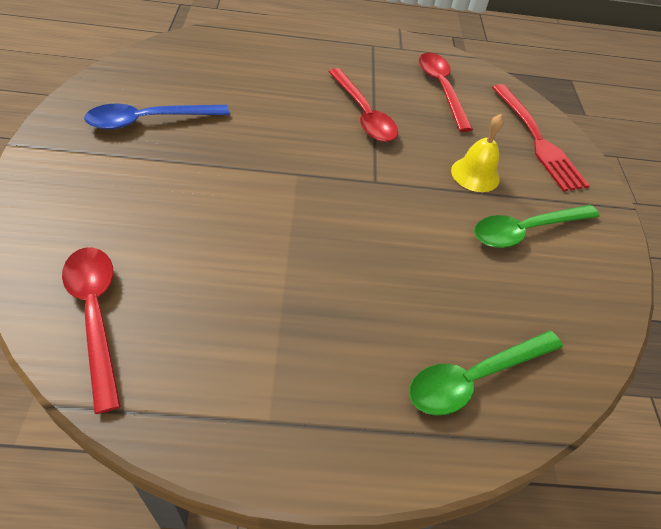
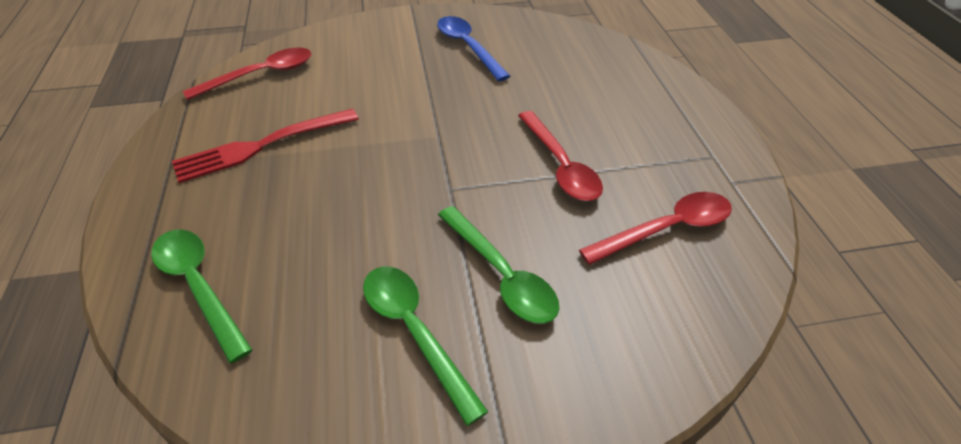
camera: 85 degrees right, 5 degrees down
red spoon [328,68,398,142] -> red spoon turned 75 degrees counterclockwise [518,111,603,201]
yellow bell [451,114,504,192] -> green spoon [438,206,559,324]
red fork [492,84,590,191] -> red fork moved to [172,109,359,183]

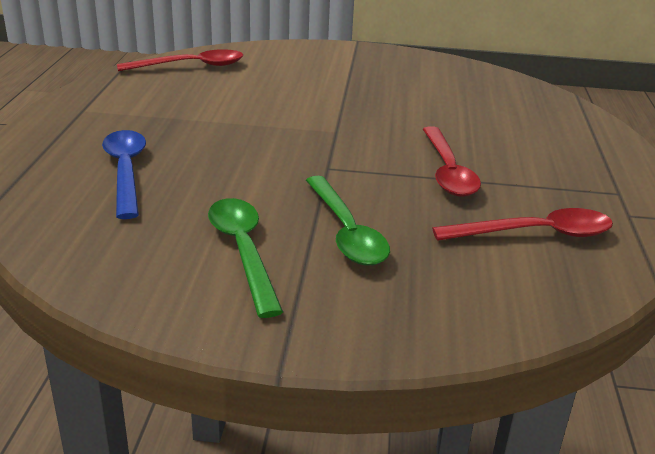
camera: 15 degrees right, 15 degrees down
green spoon [151,229,253,363] -> none
red fork [172,109,359,183] -> none
blue spoon [437,16,511,81] -> blue spoon moved to [102,130,146,219]

